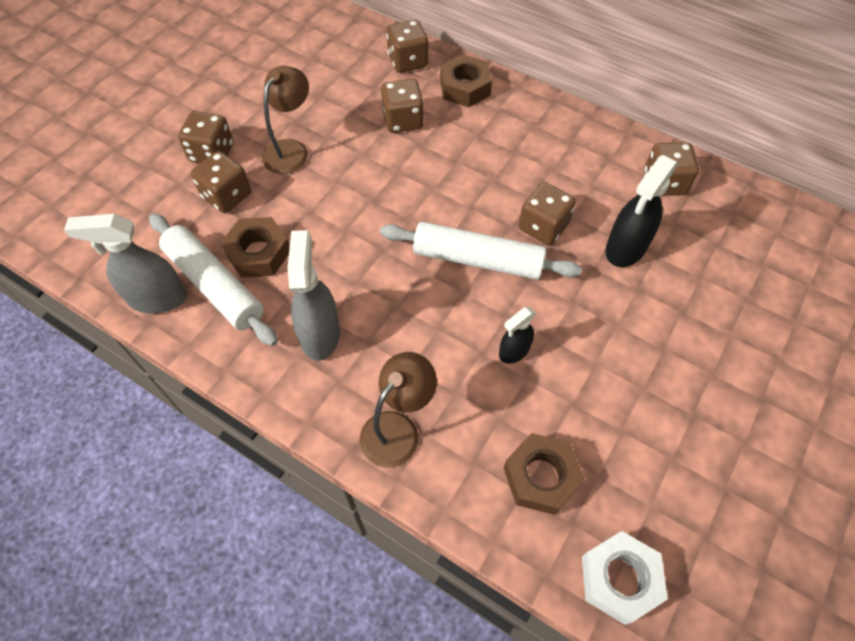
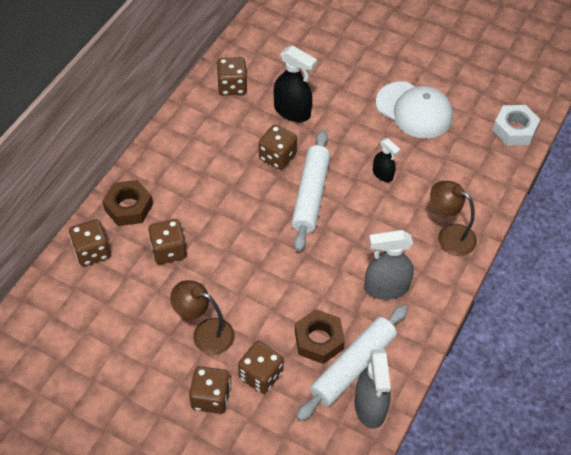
camera: 95 degrees left, 5 degrees down
brown nut [503,433,585,515] -> none
none -> white cap [376,81,453,138]

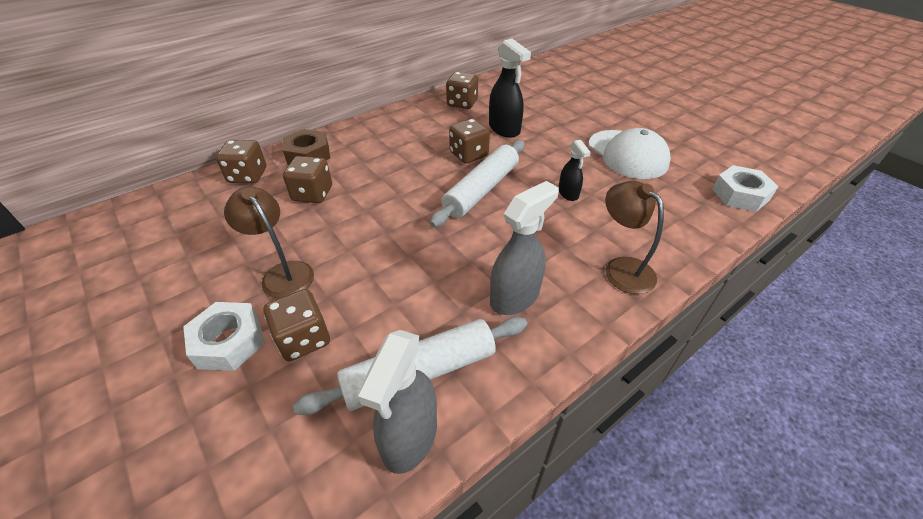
camera: 25 degrees right, 10 degrees down
brown dice [189,366,231,414] -> white nut [183,302,265,371]
brown nut [295,309,345,364] -> none
grey spray bottle [364,230,414,300] -> grey spray bottle turned 120 degrees clockwise [490,181,559,315]

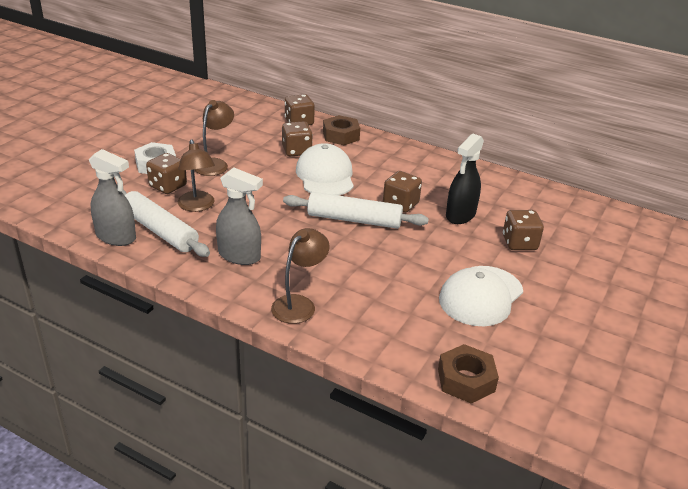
camera: 65 degrees right, 10 degrees down
grey spray bottle [357,330,437,474] -> grey spray bottle turned 150 degrees counterclockwise [89,149,136,246]
brown dice [446,72,478,109] -> brown dice moved to [503,210,544,250]
black spray bottle [559,140,591,201] -> none
white nut [712,165,779,212] -> brown nut [438,344,499,404]
none -> brown lamp [178,139,215,212]
none -> white cap [296,143,354,195]

